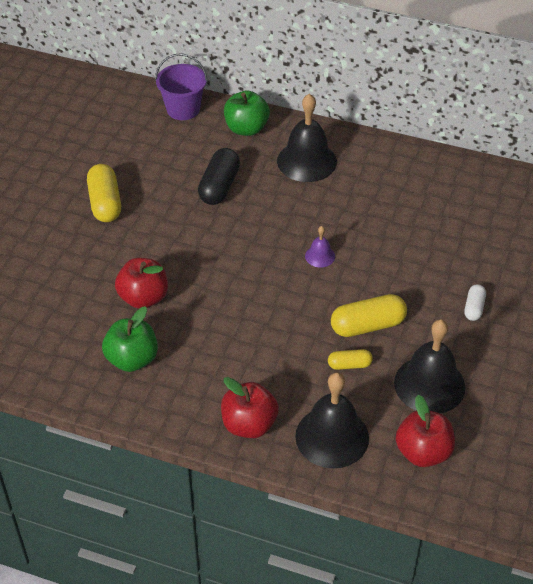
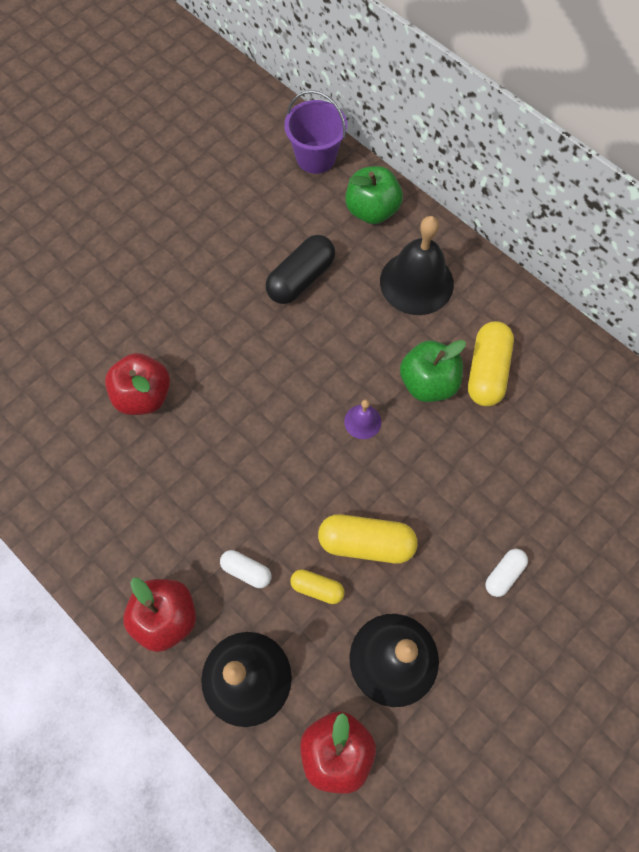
camera: 25 degrees right, 20 degrees up
yellow capsule [87,164,121,222] -> yellow capsule moved to [468,321,514,406]
green apple [102,306,158,372] -> green apple moved to [400,340,466,402]
none -> white capsule [220,550,271,588]

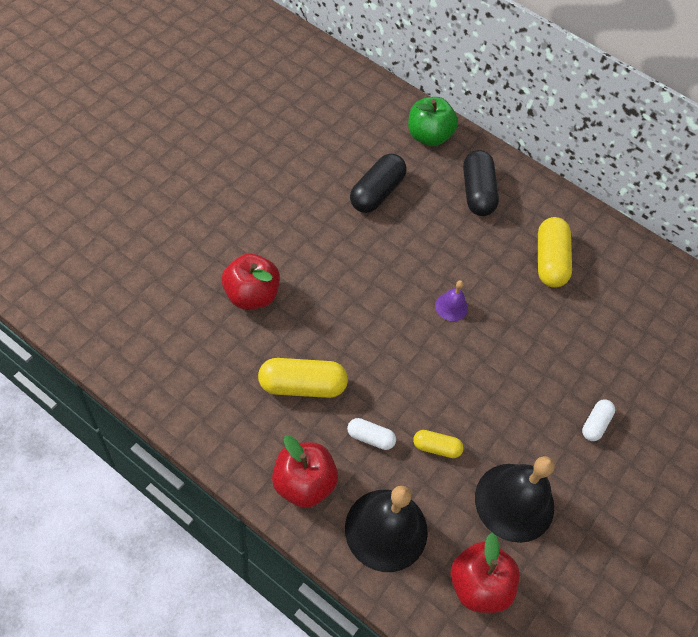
camera: 15 degrees left, 10 degrees down
purple bucket [284,90,347,174] -> none
yellow capsule [318,514,418,563] -> yellow capsule moved to [258,358,348,398]
black bell [380,216,454,315] -> black capsule [463,150,499,216]
green apple [400,340,466,402] -> none

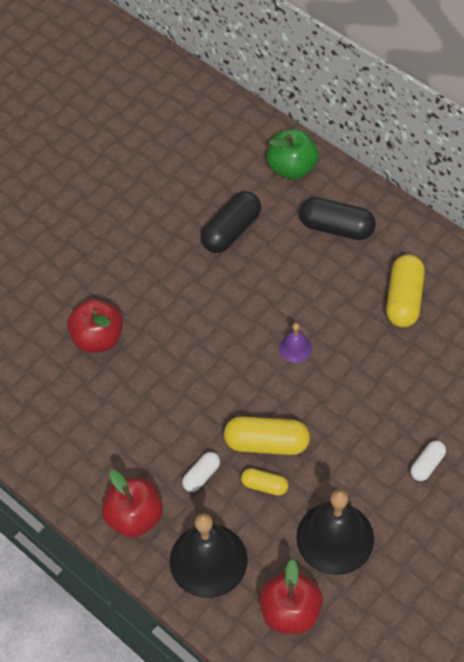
camera: 15 degrees right, 0 degrees up
yellow capsule [258,358,348,398] -> yellow capsule moved to [224,416,310,455]
white capsule [347,418,396,450] -> white capsule turned 75 degrees counterclockwise [182,452,220,492]
black capsule [463,150,499,216] -> black capsule turned 75 degrees counterclockwise [299,197,376,240]

